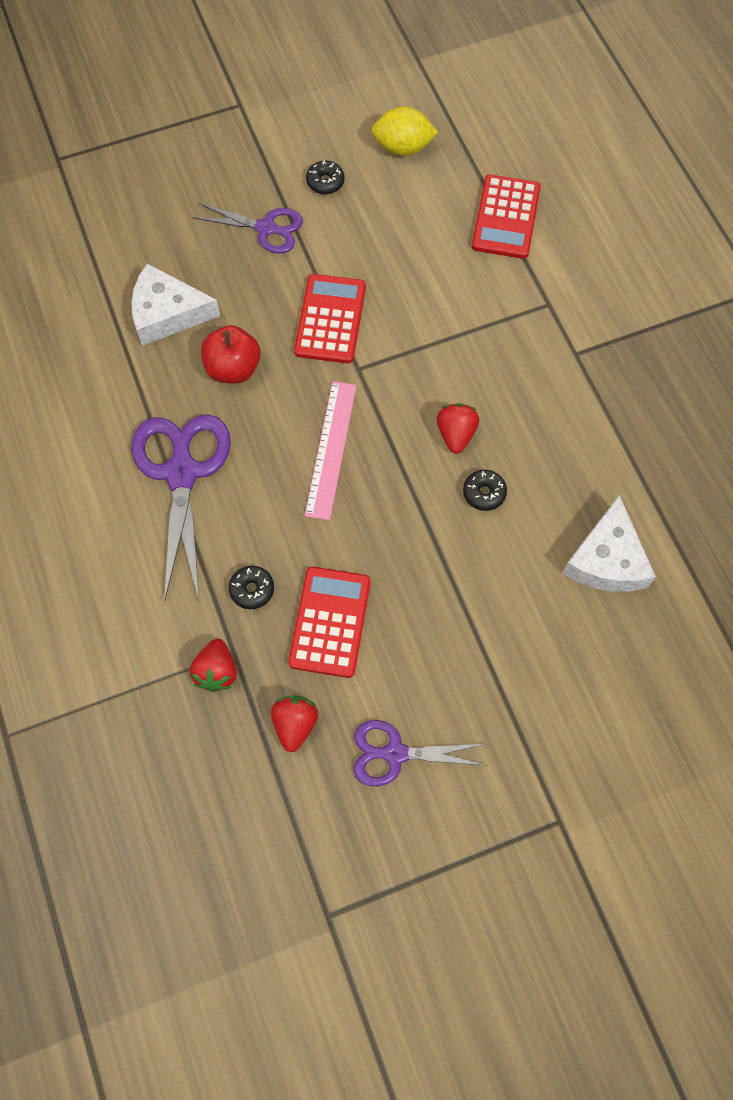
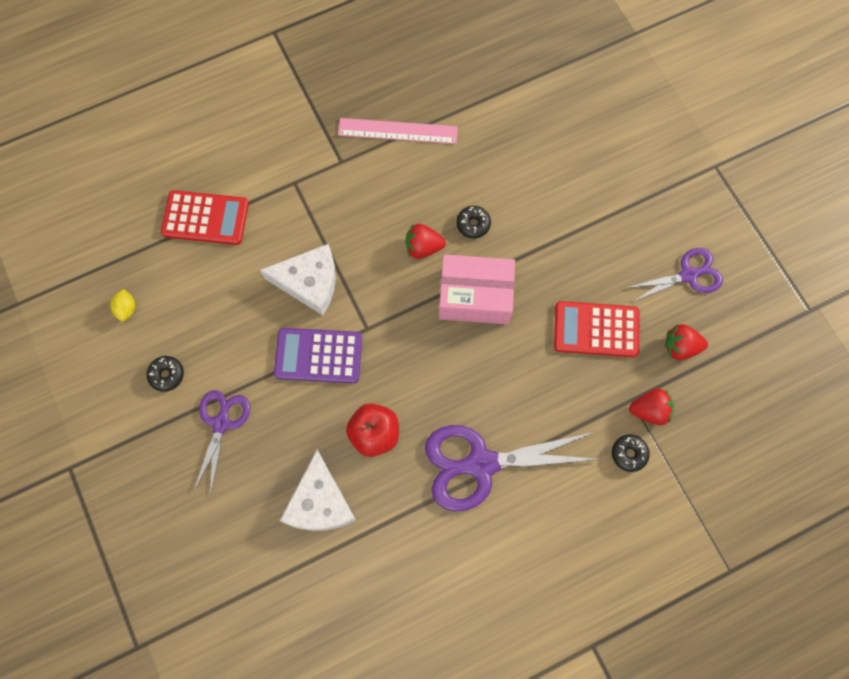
camera: 95 degrees left, 5 degrees up
black donut [229,566,274,609] -> black donut moved to [612,434,650,472]
red calculator [294,274,366,363] -> purple calculator [274,328,362,383]
pink ruler [305,381,357,520] -> pink ruler moved to [338,118,458,144]
purple scissors [354,720,488,787] -> purple scissors turned 105 degrees counterclockwise [626,248,723,302]
yellow lemon [371,106,438,156] -> yellow lemon [110,289,135,321], size x0.55
white cheese [562,495,656,592] -> white cheese moved to [260,244,336,315]
none -> pink box [439,254,515,324]

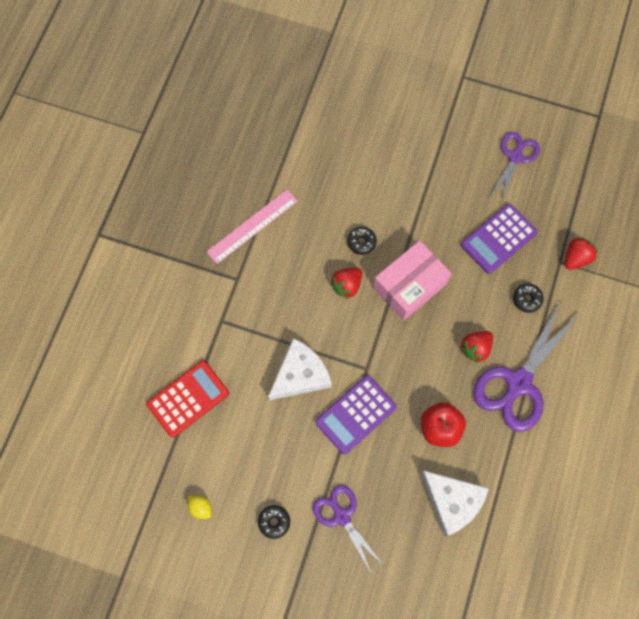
camera: 45 degrees left, 0 degrees up
red calculator [554,301,640,357] -> purple calculator [461,203,538,274]
black donut [612,434,650,472] -> black donut moved to [513,283,544,313]
red strawberry [665,324,708,360] -> red strawberry moved to [460,331,493,363]

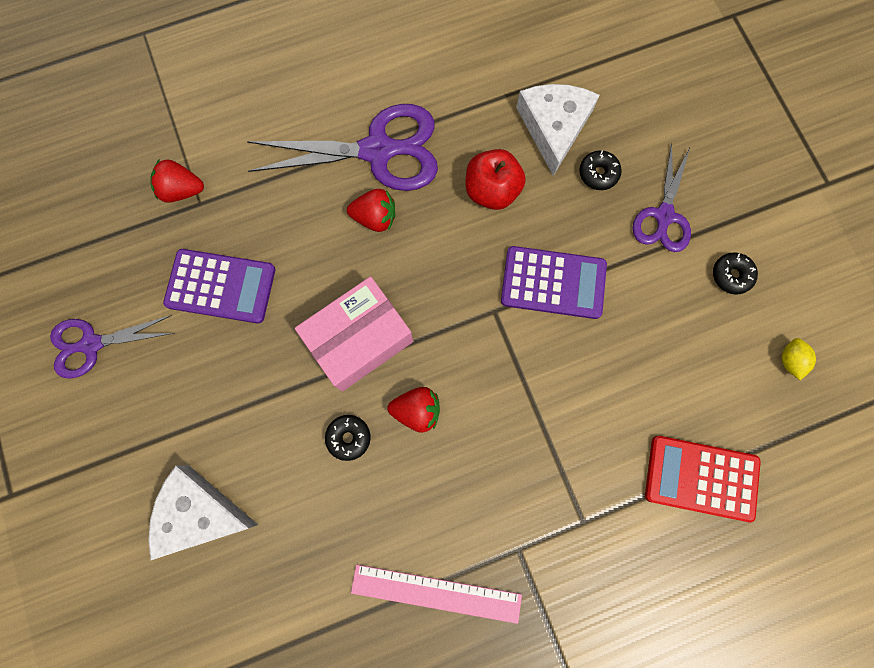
camera: 130 degrees left, 5 degrees up
white cheese [268,338,332,400] -> white cheese moved to [148,465,258,560]
pink box [373,240,452,321] -> pink box turned 45 degrees counterclockwise [295,276,413,392]
black donut [513,283,544,313] -> black donut moved to [579,150,622,190]

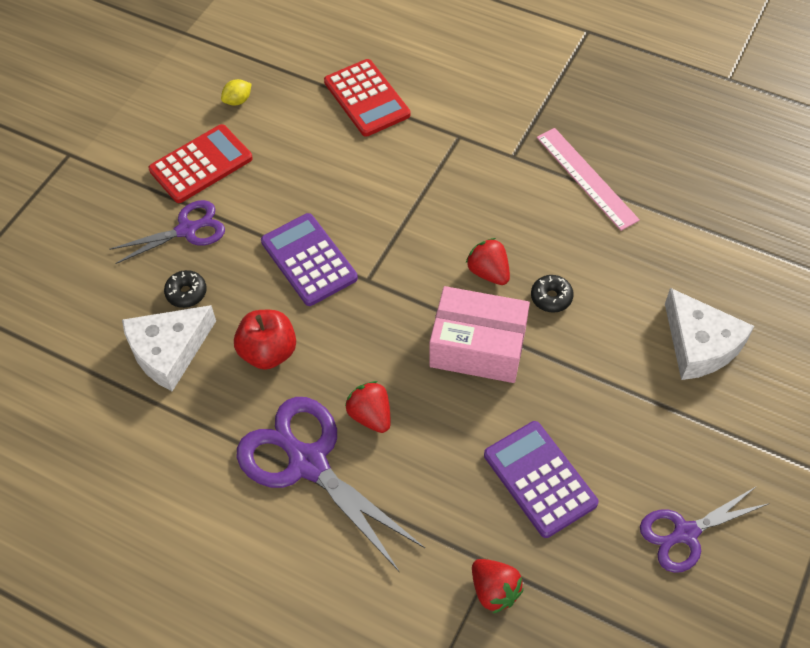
camera: 130 degrees left, 20 degrees down
purple scissors [50,315,174,379] -> purple scissors turned 120 degrees clockwise [640,486,770,573]
black donut [713,253,758,294] -> red calculator [149,124,253,203]

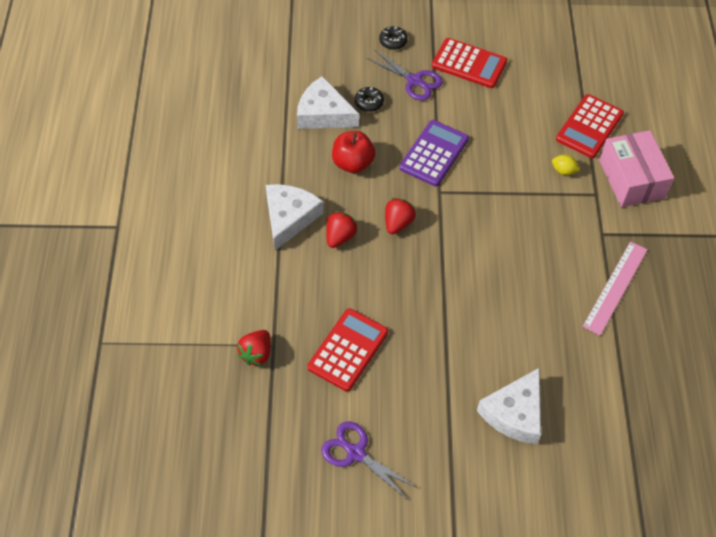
camera: 60 degrees right, 0 degrees up
yellow lemon [221,79,251,106] -> yellow lemon moved to [552,155,580,175]
purple scissors [237,397,425,572] -> white cheese [266,184,323,251]
pink box [429,286,530,383] -> pink box moved to [599,130,674,207]
red strawberry [466,238,510,285] -> red strawberry moved to [385,198,416,234]
purple calculator [484,421,599,538] -> red calculator [308,308,388,392]
black donut [531,275,574,313] -> black donut moved to [379,26,408,50]

